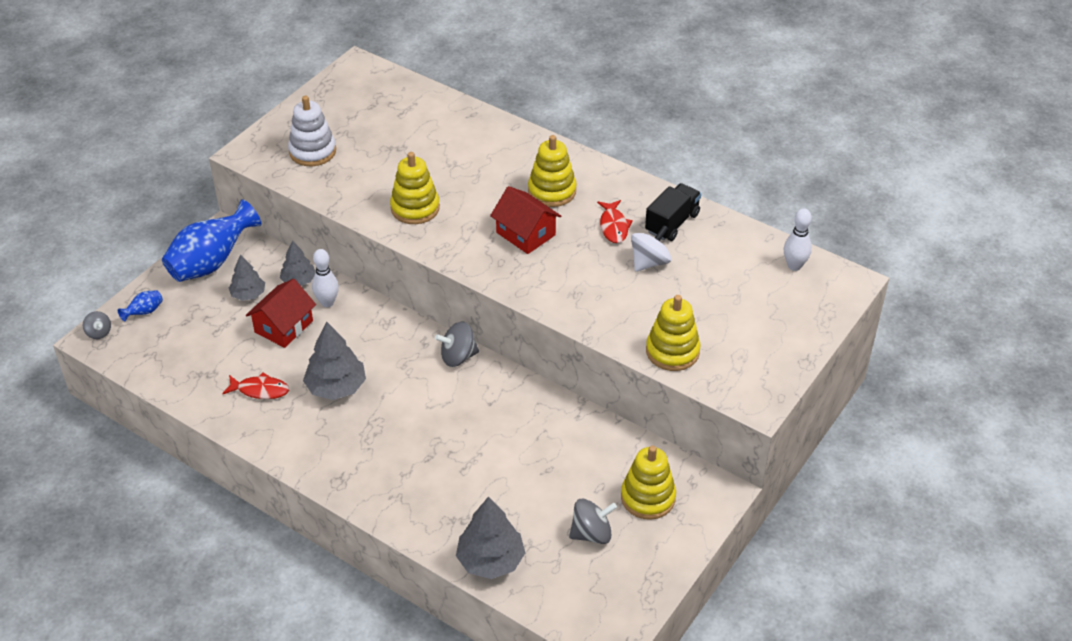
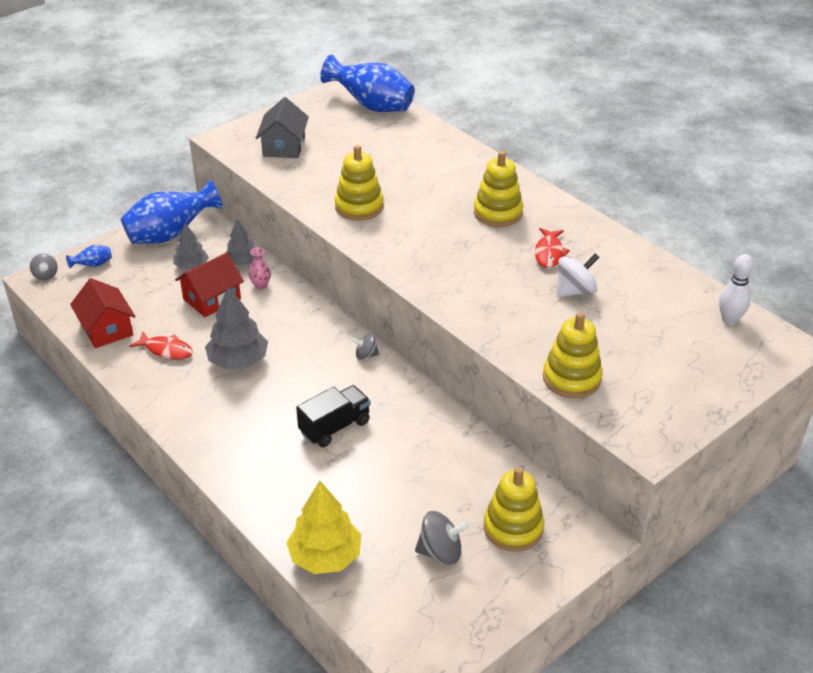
camera: 15 degrees right, 5 degrees down
white stacking toy [288,96,336,166] -> grey house [256,97,309,158]
white bowling pin [312,249,339,307] -> pink vase [248,247,271,290]
grey spinning top [435,322,479,367] -> grey spinning top [352,334,379,360], size x0.60
grey tree [456,497,525,579] -> yellow tree [286,481,361,574]
red house [490,186,561,254] -> red house moved to [70,278,135,348]
black truck [645,183,701,241] -> black truck moved to [296,385,370,447]
none -> blue vase [320,54,415,112]

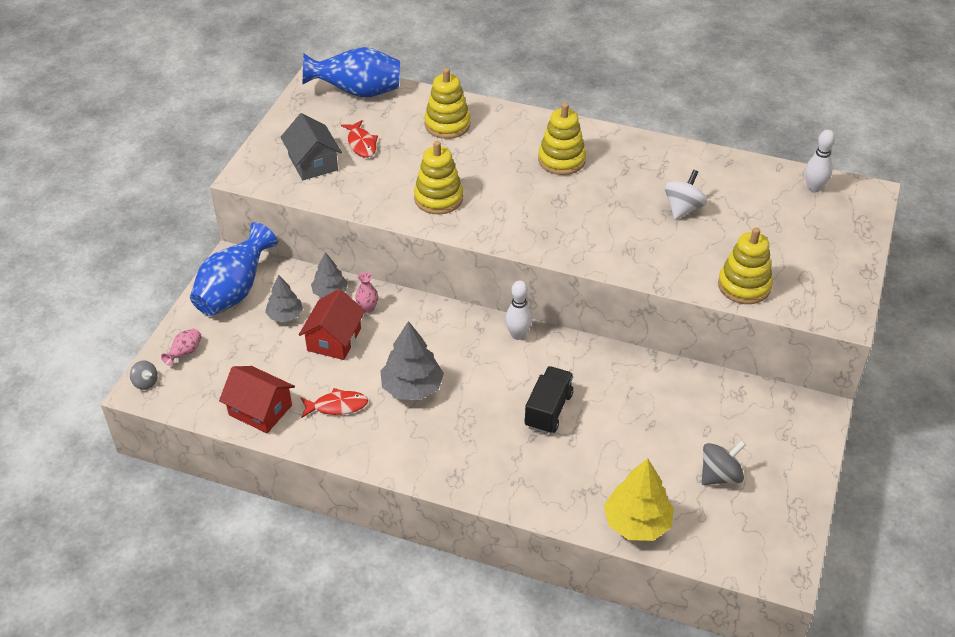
camera: 30 degrees left, 5 degrees up
blue vase [66,245,112,268] -> pink vase [161,328,202,366]
grey spinning top [352,334,379,360] -> white bowling pin [505,280,532,340]
yellow stacking toy [484,467,544,552] -> yellow stacking toy moved to [424,68,470,139]
red fish [535,228,570,268] -> red fish moved to [341,120,378,157]

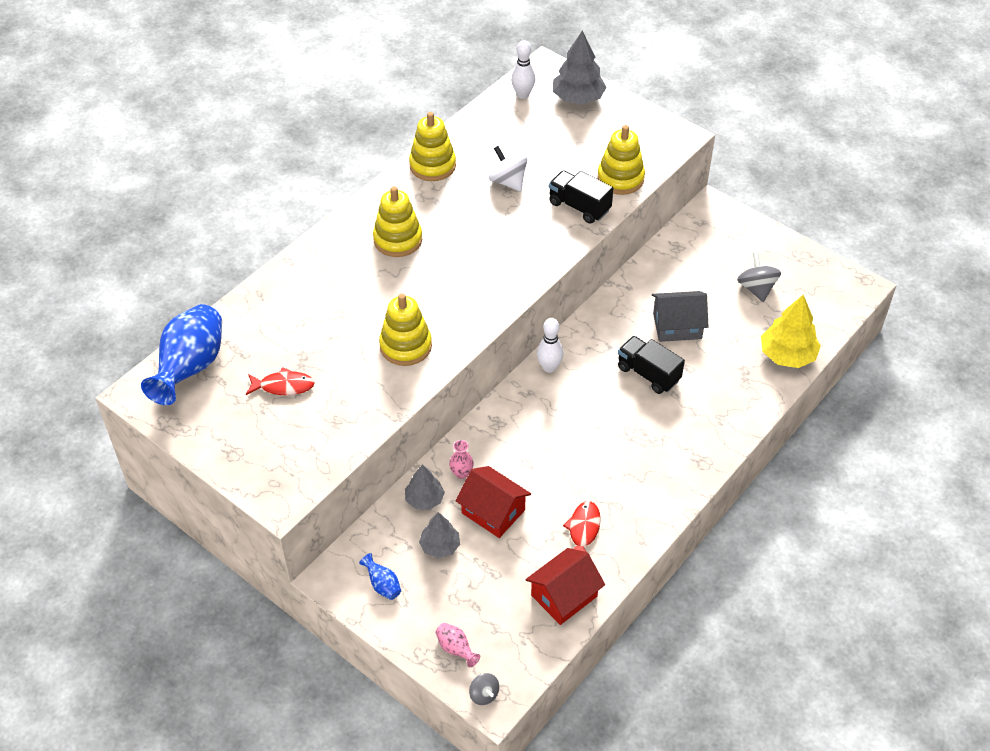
camera: 70 degrees left, 5 degrees up
grey spinning top [130,361,158,390] -> grey spinning top turned 90 degrees clockwise [469,673,499,705]
blue vase [190,222,278,316] -> blue vase [359,553,401,600], size x0.42
grey house [281,113,342,180] -> grey house moved to [652,291,708,342]
grey tree [380,321,444,400] -> grey tree moved to [553,30,607,104]
yellow stacking toy [424,68,470,139] -> yellow stacking toy moved to [409,112,456,181]
none -> black truck [549,170,613,224]

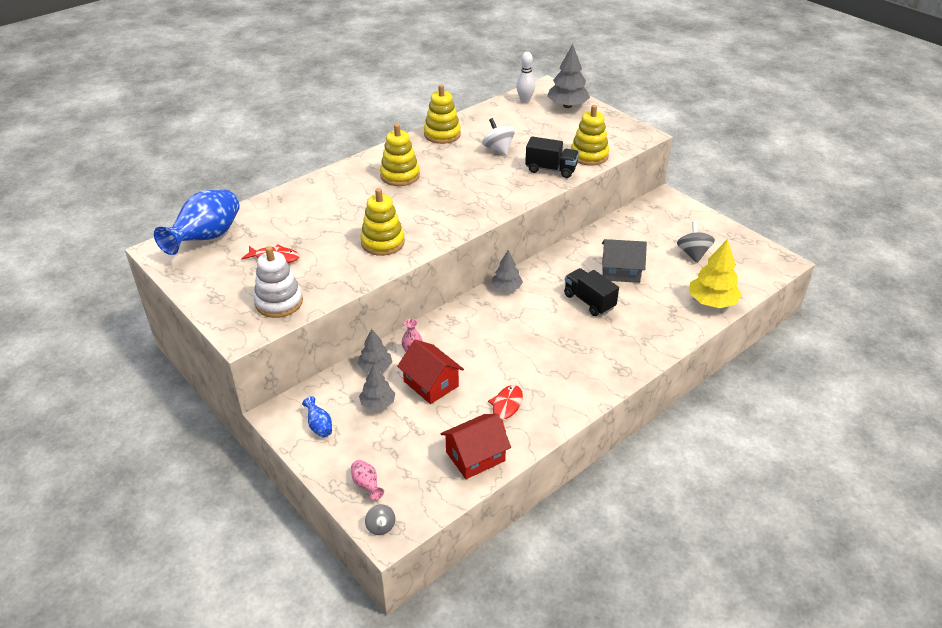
camera: 10 degrees right, 10 degrees down
white bowling pin [537,318,563,373] -> grey tree [492,250,523,291]
black truck [549,170,613,224] -> black truck turned 150 degrees clockwise [525,136,579,178]
none -> white stacking toy [254,246,303,318]

